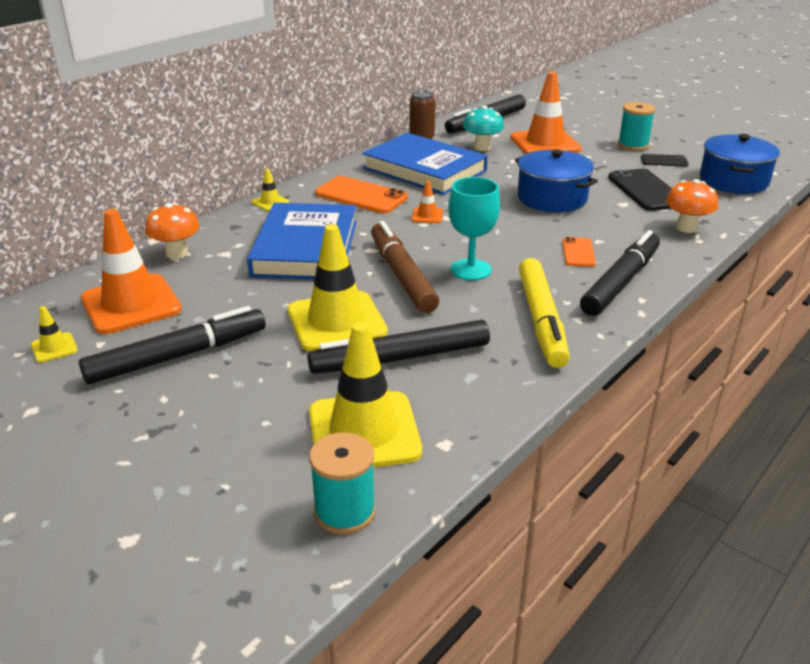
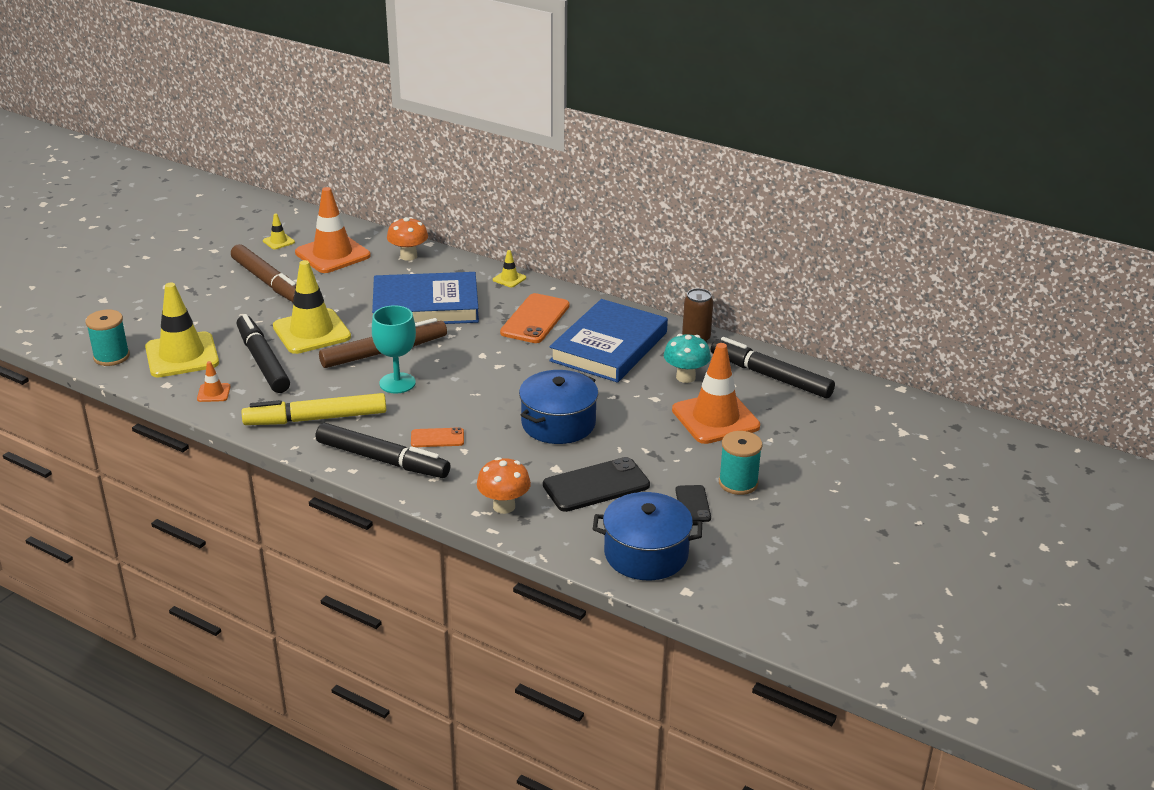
camera: 80 degrees right, 0 degrees up
black marker [79,306,266,384] -> brown marker [231,244,296,302]
orange traffic cone [412,181,443,223] -> orange traffic cone moved to [197,361,231,402]

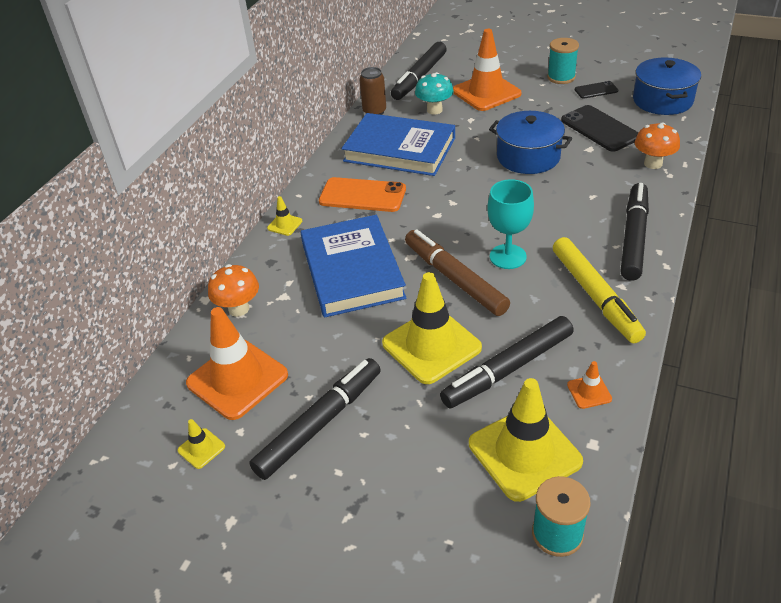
camera: 95 degrees left, 10 degrees up
brown marker [231,244,296,302] -> black marker [249,358,381,480]
orange phone [411,427,464,447] -> none

